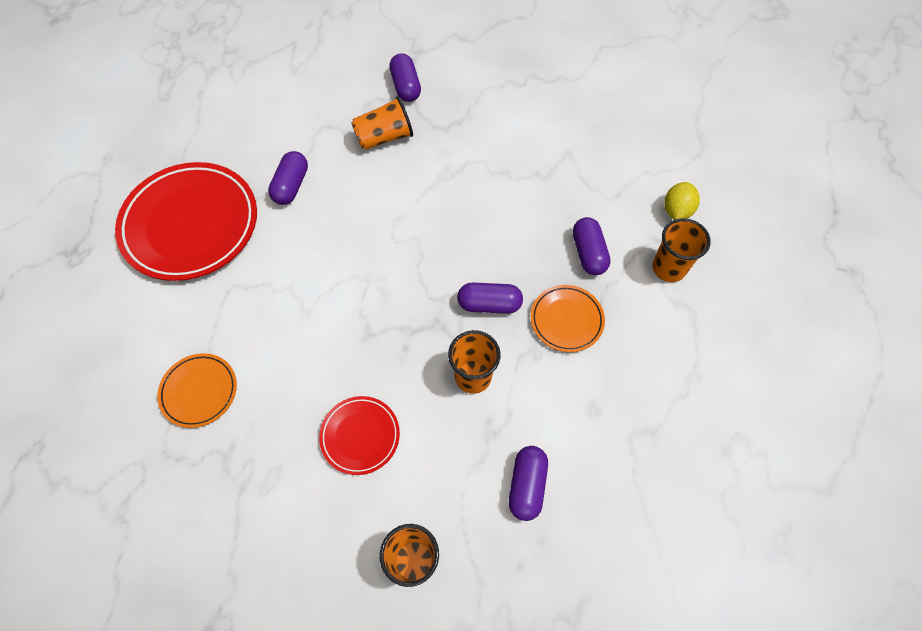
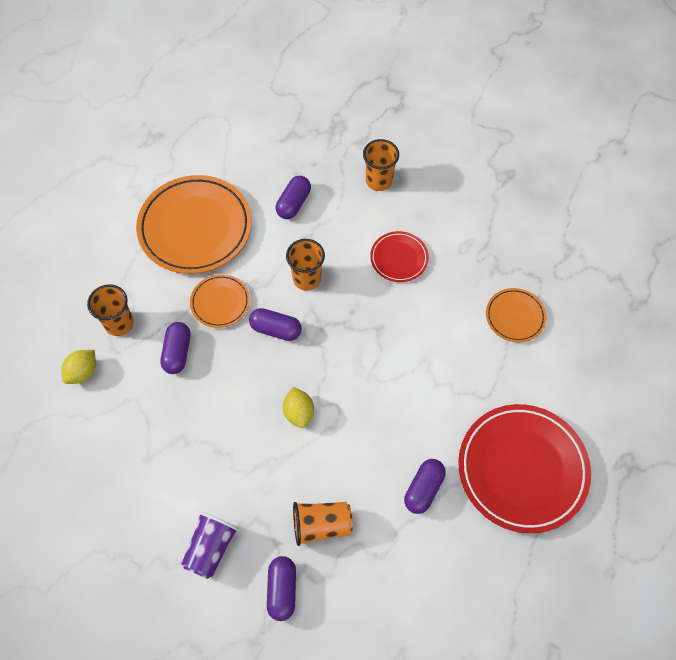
camera: 165 degrees left, 0 degrees up
none -> orange plate [136,175,252,274]
none -> purple cup [181,512,239,579]
none -> yellow lemon [283,387,314,428]

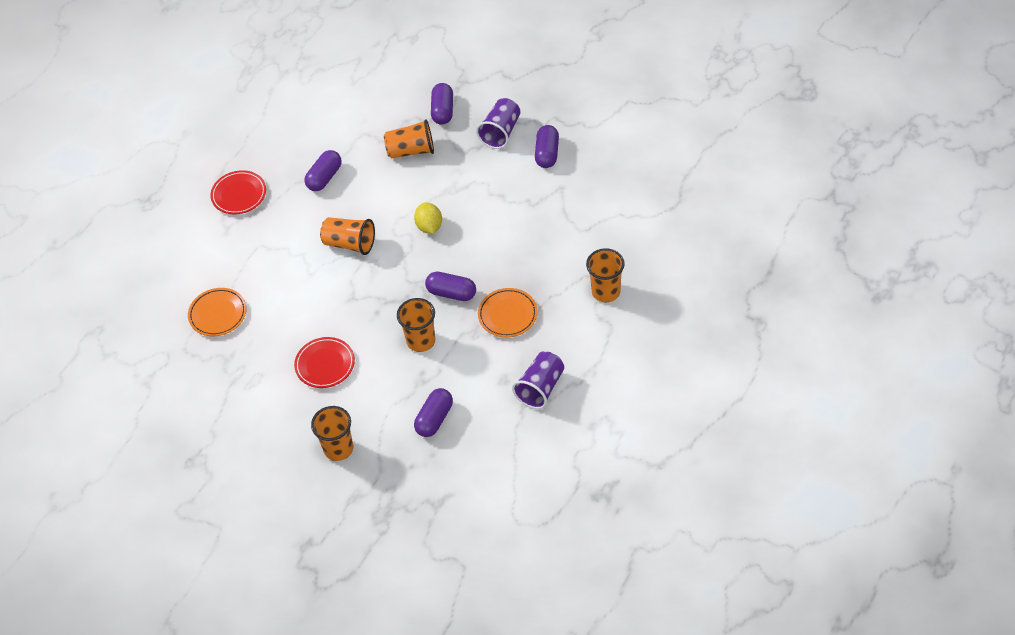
camera: 175 degrees left, 10 degrees down
yellow lemon [61,350,96,384] -> none
orange plate [136,175,252,274] -> purple cup [512,351,564,409]
purple capsule [160,322,190,374] -> purple capsule moved to [535,125,559,168]
red plate [458,404,591,533] -> red plate [210,170,266,214], size x0.50
none -> orange cup [320,217,375,255]

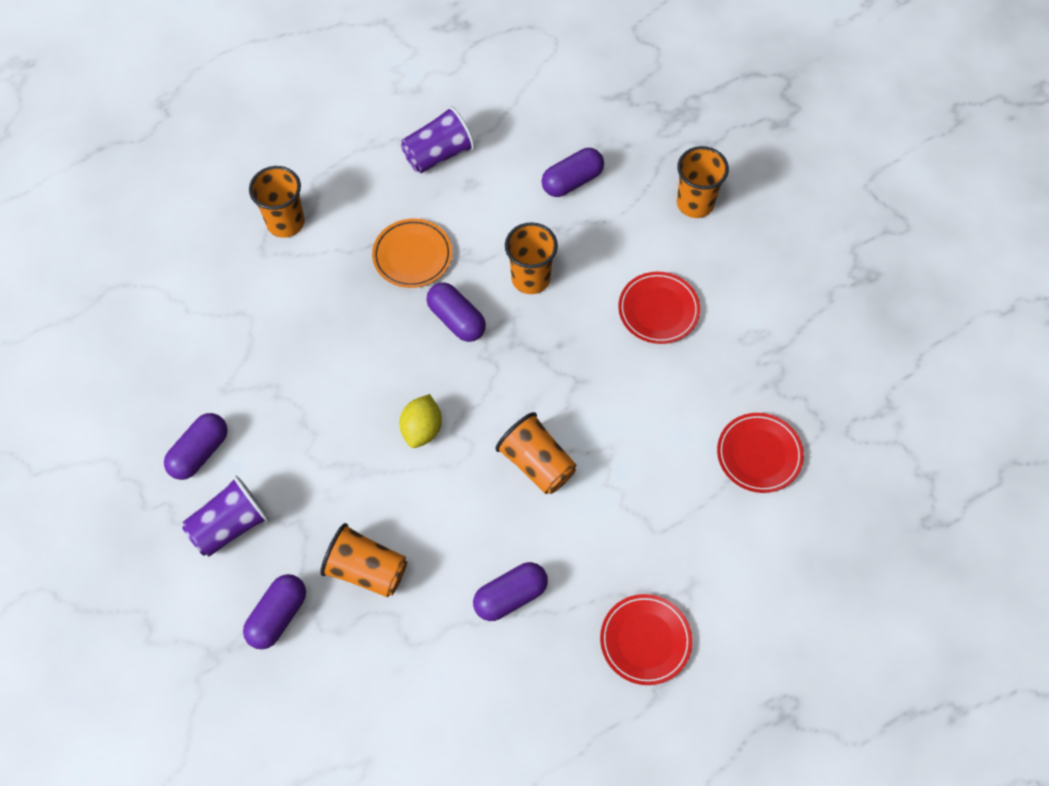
camera: 155 degrees left, 10 degrees up
orange plate [188,288,247,336] -> red plate [717,413,804,493]

